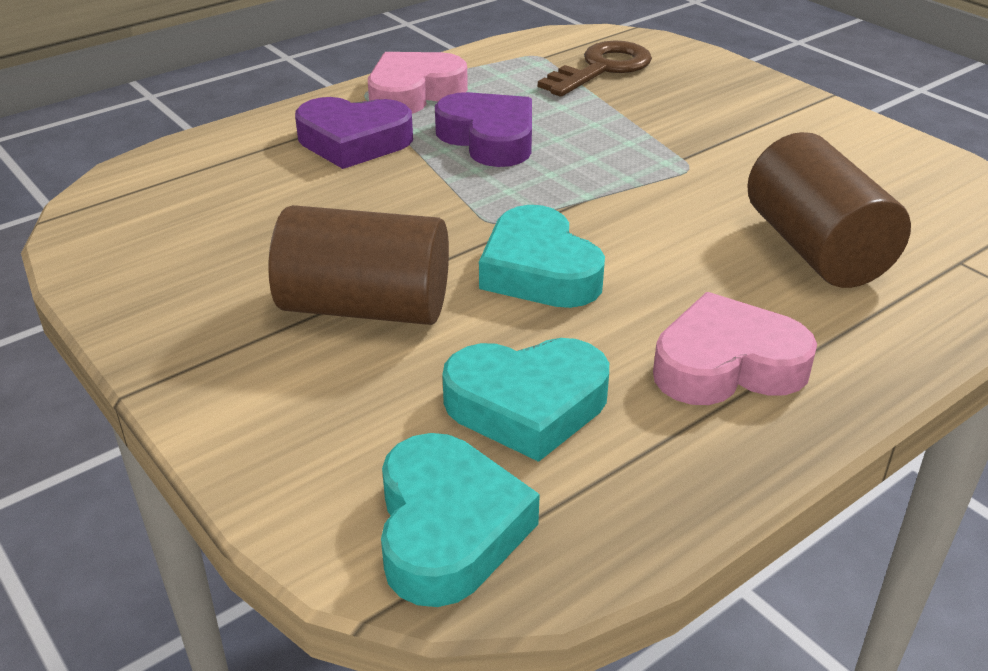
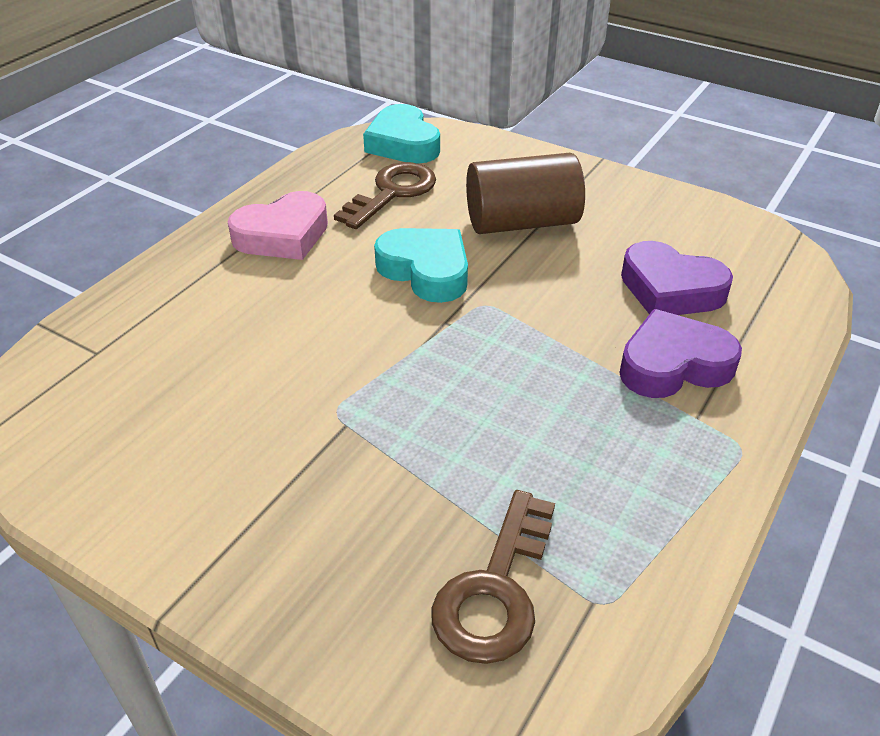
camera: 160 degrees right, 5 degrees up
pink heart [368,52,468,114] -> none
purple heart [435,92,532,167] -> purple heart moved to [621,241,733,315]
turquoise heart [442,338,609,462] -> brown key [334,162,436,229]
brown cylinder [747,132,911,288] -> none

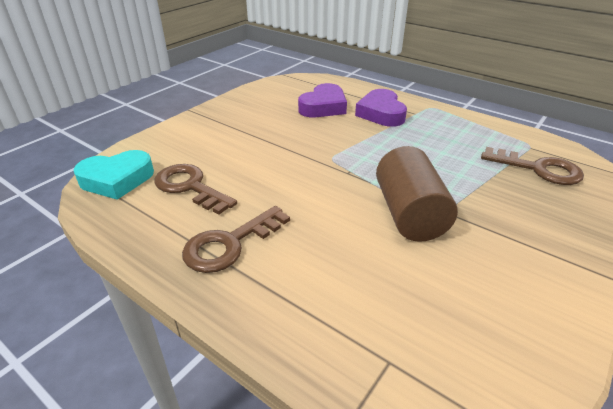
camera: 85 degrees left, 5 degrees down
pink heart [228,191,328,260] -> brown key [182,206,290,273]
turquoise heart [374,228,468,303] -> none
brown cylinder [466,153,585,234] -> brown cylinder moved to [376,146,458,242]

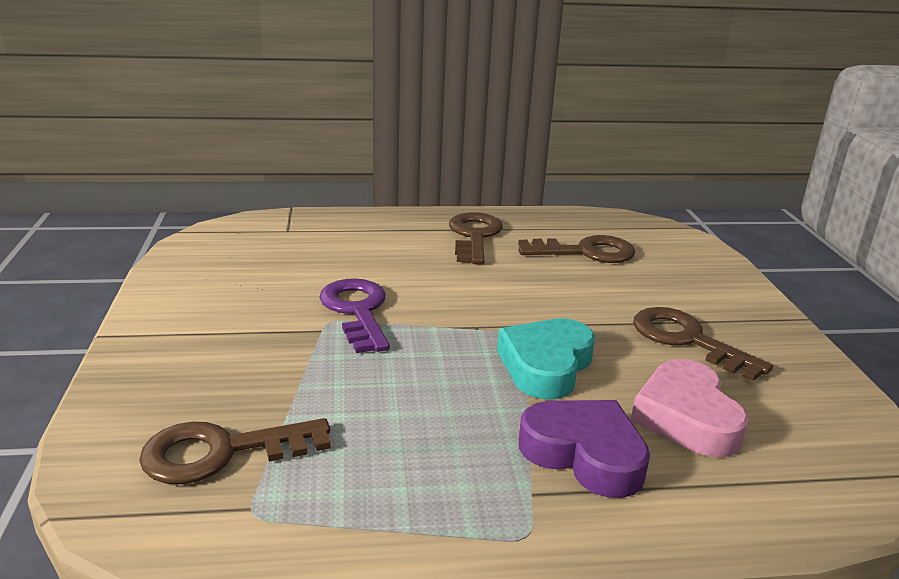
camera: 135 degrees right, 10 degrees down
turquoise heart [74,150,154,200] -> turquoise heart moved to [497,318,595,399]
purple heart [298,83,347,117] -> pink heart [631,359,749,457]
brown cylinder [376,146,458,242] -> purple key [319,278,390,353]
none -> brown key [633,307,773,381]

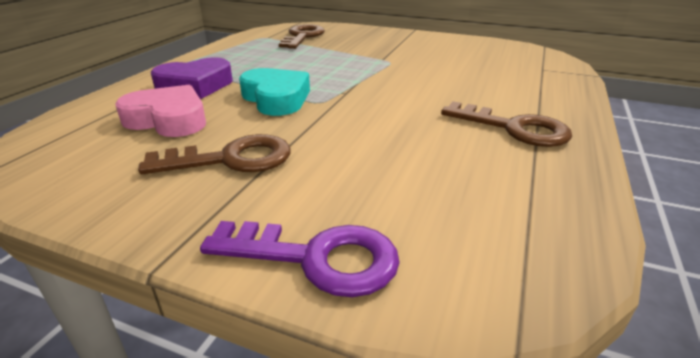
camera: 120 degrees right, 5 degrees up
purple key [319,278,390,353] -> purple key moved to [200,221,400,297]
brown key [518,235,635,263] -> none

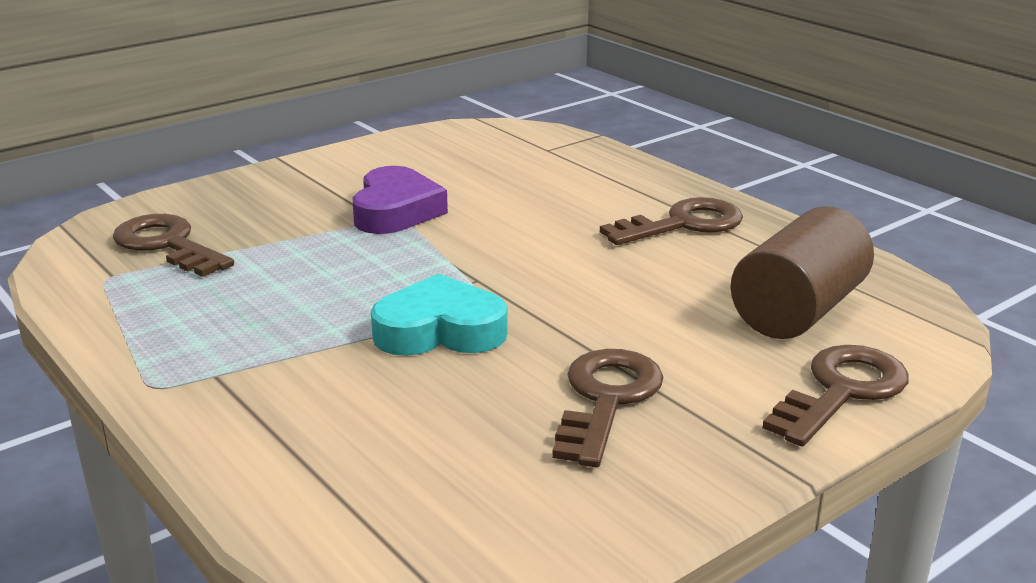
camera: 60 degrees left, 5 degrees down
pink heart [115,85,206,137] -> none
purple heart [151,57,233,99] -> purple heart moved to [352,166,448,234]
purple key [200,221,400,297] -> brown key [763,345,909,446]
none -> brown cylinder [731,206,874,339]

